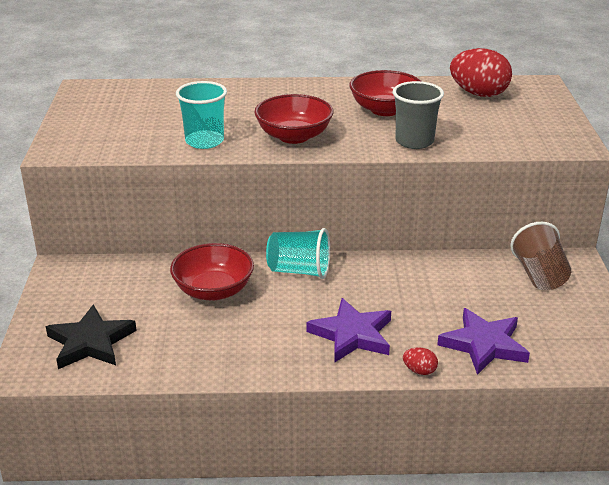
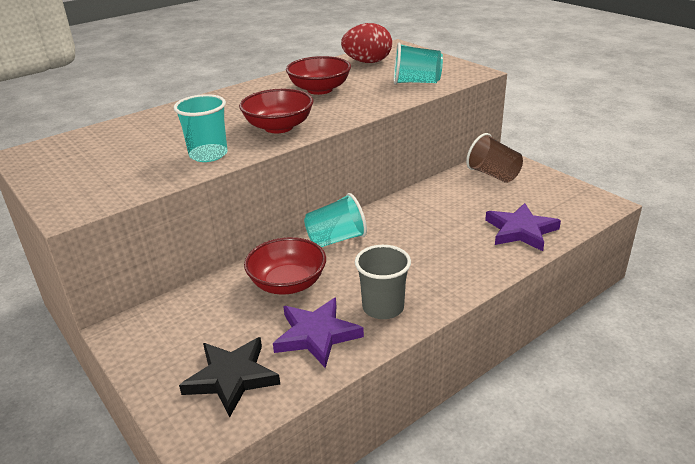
camera: 35 degrees left, 0 degrees up
purple star [306,298,391,362] -> purple star moved to [273,298,364,368]
grey cup [393,81,444,149] -> grey cup moved to [355,245,411,319]
red egg [403,347,438,375] -> none
none -> turquoise cup [394,43,443,85]

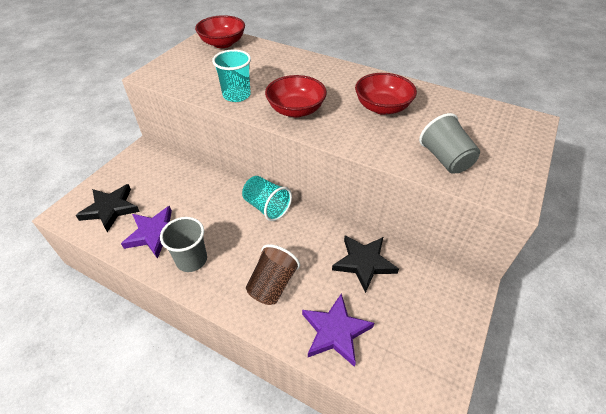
camera: 65 degrees right, 15 degrees up
red bowl [244,237,326,295] -> red bowl moved to [195,15,245,48]
red egg [341,23,392,63] -> none
turquoise cup [394,43,443,85] -> grey cup [419,113,480,174]
brown cup [466,133,523,183] -> brown cup moved to [246,244,300,305]
none -> black star [332,235,399,293]

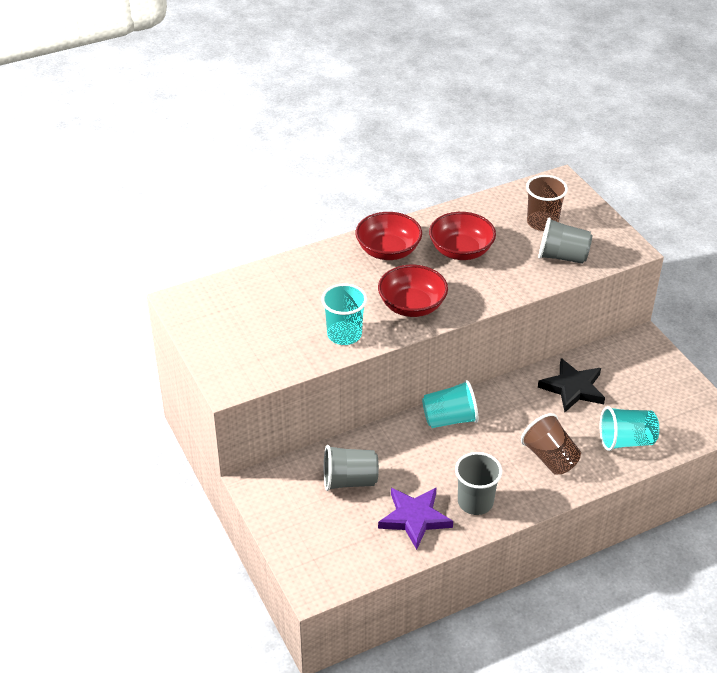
camera: 55 degrees left, 5 degrees down
black star [76,184,140,232] -> none
red bowl [195,15,245,48] -> red bowl moved to [356,212,422,260]
purple star [302,293,374,367] -> turquoise cup [600,406,659,451]
none -> grey cup [324,445,379,491]
none -> brown cup [526,175,568,231]

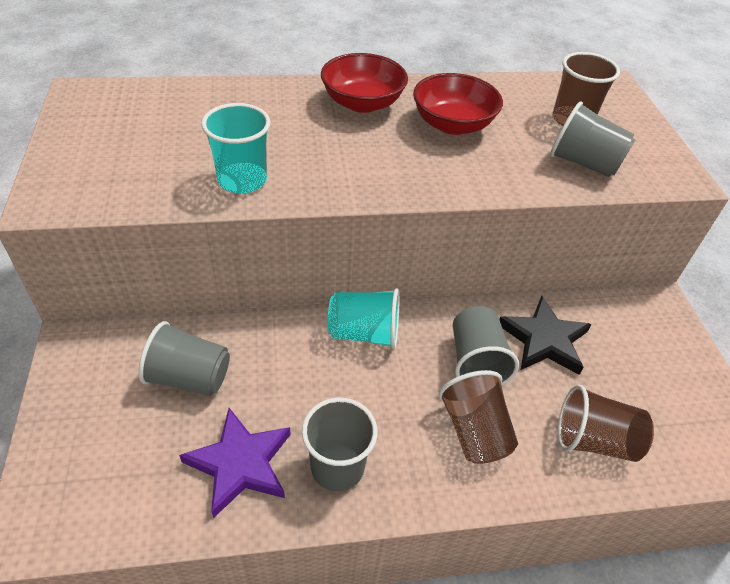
camera: 15 degrees right, 5 degrees up
red bowl [378,265,448,317] -> none
turquoise cup [600,406,659,451] -> brown cup [558,385,654,462]
none -> grey cup [453,306,519,385]

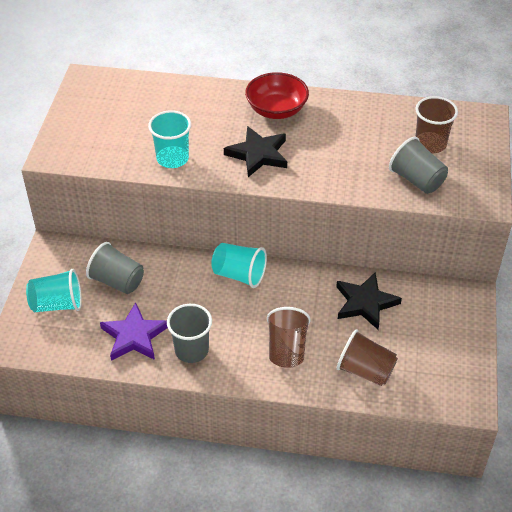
camera: 20 degrees right, 0 degrees up
red bowl [413,73,503,135] -> none
grey cup [453,306,519,385] -> none
none -> turquoise cup [26,269,82,312]
none -> black star [224,126,287,177]

